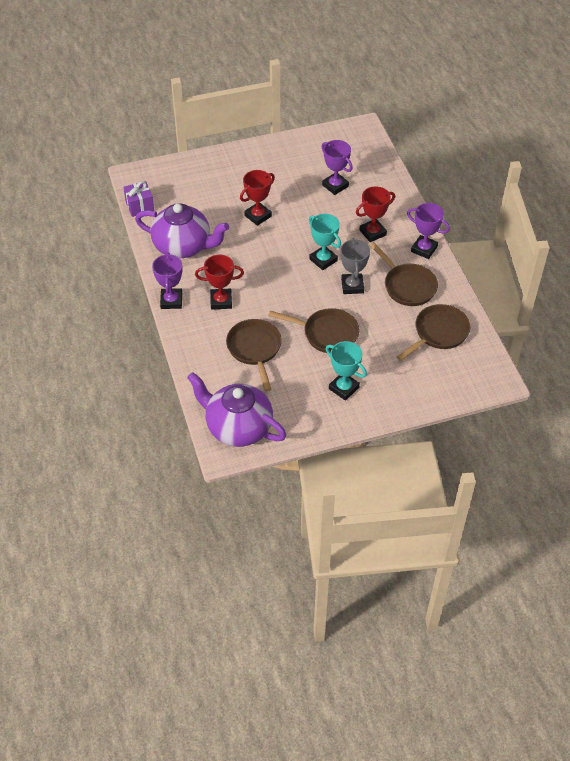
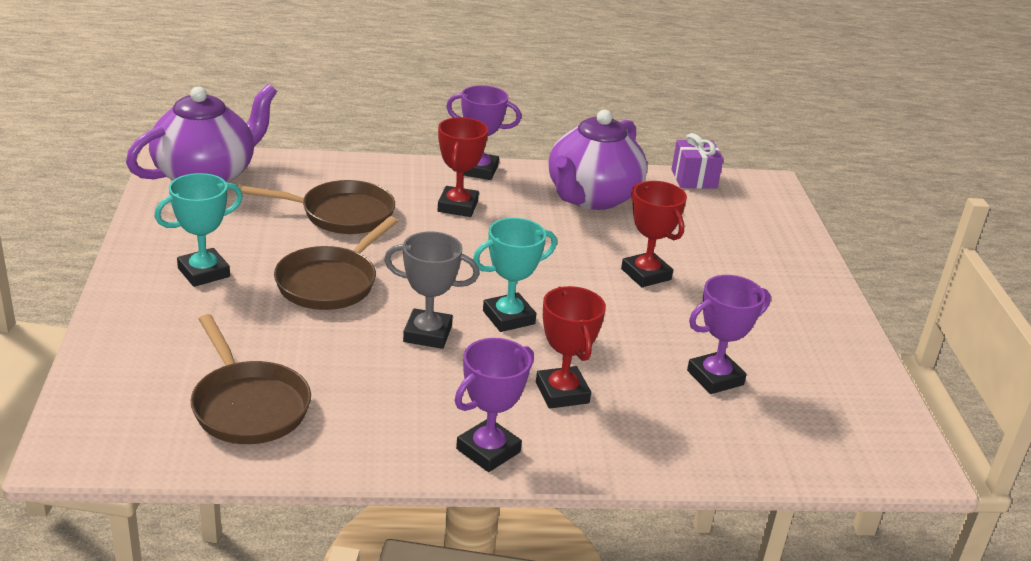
camera: 100 degrees right, 20 degrees down
brown pan [369,242,438,306] -> none

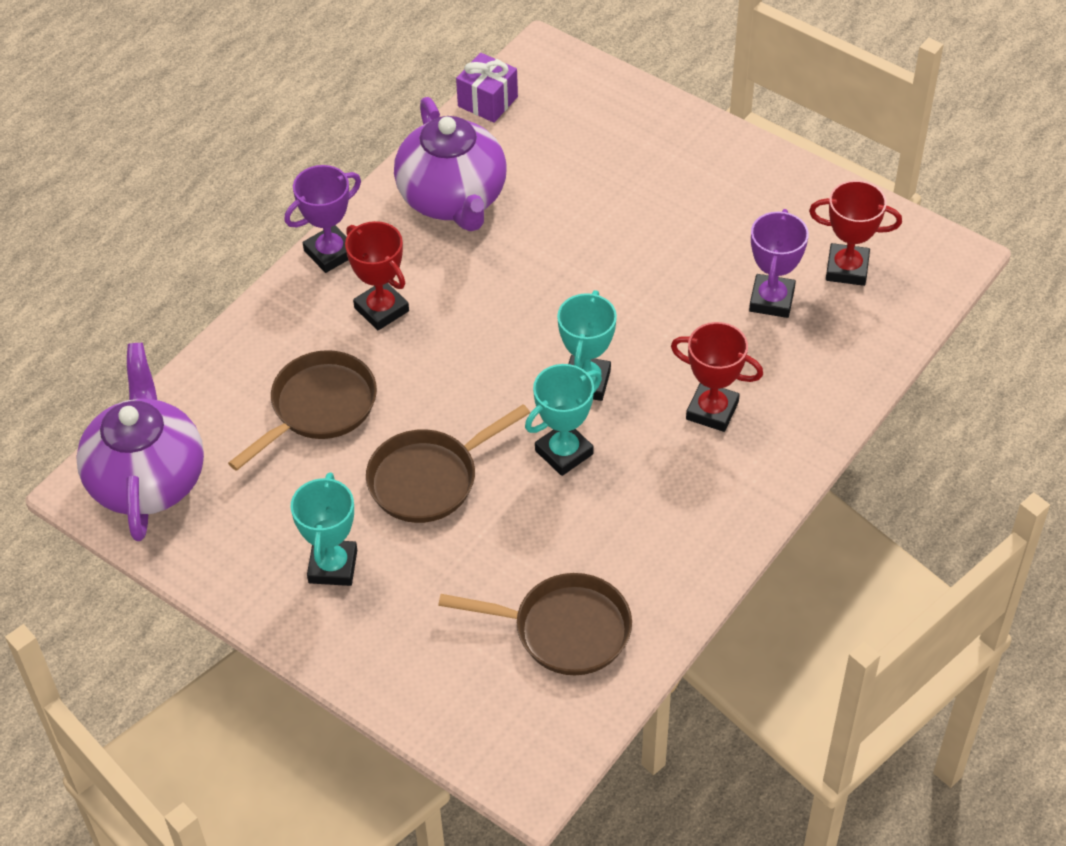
camera: 45 degrees left, 20 degrees up
brown pan [274,216,398,310] -> brown pan turned 75 degrees clockwise [366,404,530,523]
grey trophy [384,231,479,349] -> turquoise trophy [525,364,602,476]
purple trophy [455,338,534,472] -> none
red trophy [621,181,687,287] -> red trophy moved to [809,180,902,286]

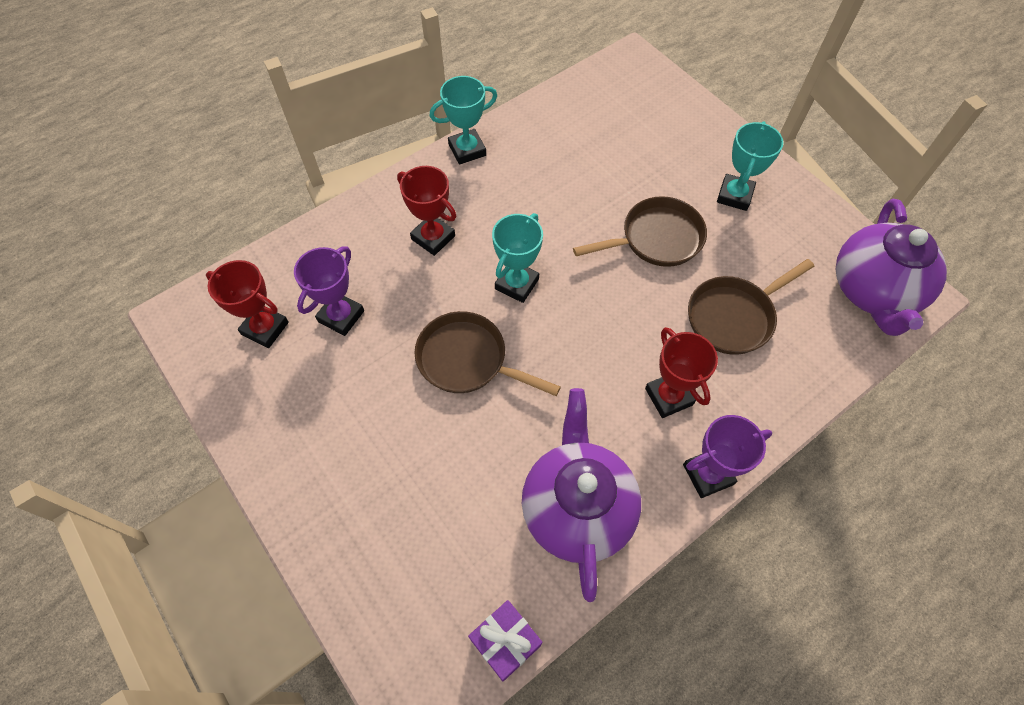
camera: 165 degrees left, 10 degrees up
brown pan [438,573,632,675] -> brown pan moved to [414,311,561,396]
turquoise trophy [525,364,602,476] -> turquoise trophy moved to [430,76,497,165]

